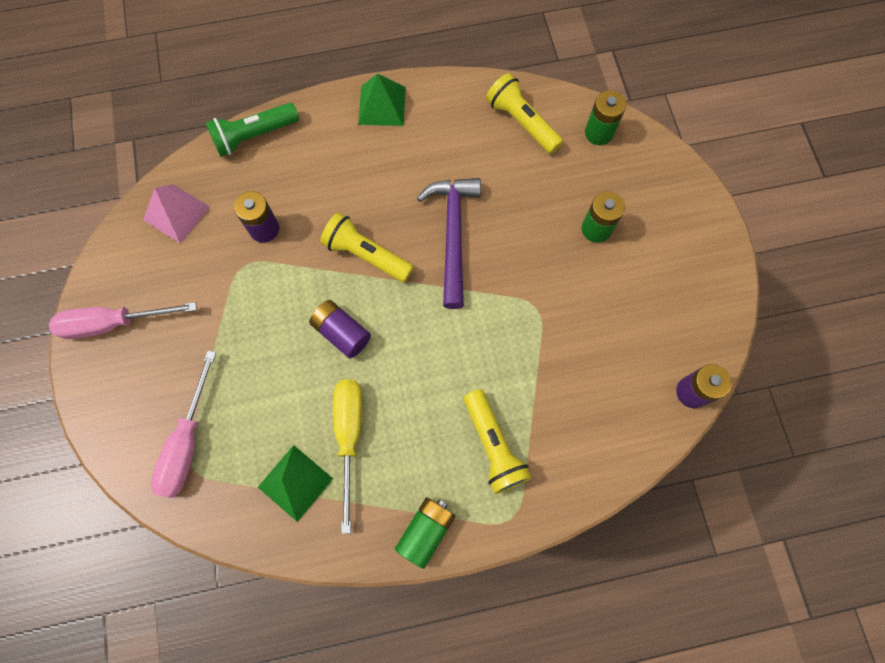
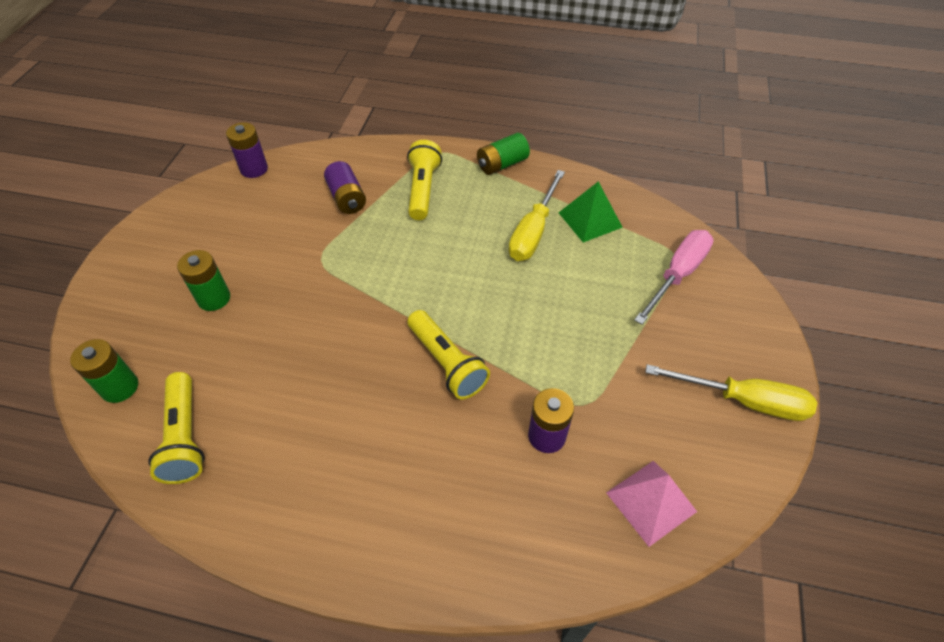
camera: 155 degrees left, 20 degrees down
pink screwdriver [49,302,197,339] -> yellow screwdriver [645,364,817,421]
green flashlight [206,103,299,157] -> none
purple battery [309,300,371,358] -> purple battery moved to [324,161,366,214]
green pyramid [358,73,406,126] -> none
purple hammer [417,178,481,309] -> none

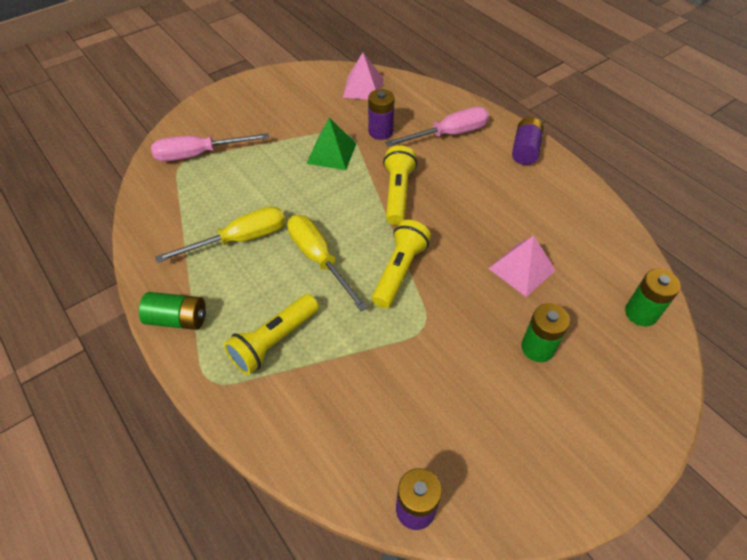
camera: 140 degrees left, 0 degrees up
yellow flashlight [148,372,205,484] -> yellow flashlight moved to [372,220,431,308]
purple battery [324,161,366,214] -> purple battery moved to [512,117,544,165]
green pyramid [559,181,623,243] -> green pyramid moved to [306,118,356,170]
yellow screwdriver [645,364,817,421] -> yellow screwdriver moved to [287,215,368,311]
none -> pink screwdriver [385,107,489,147]
none -> pink pyramid [488,236,556,297]

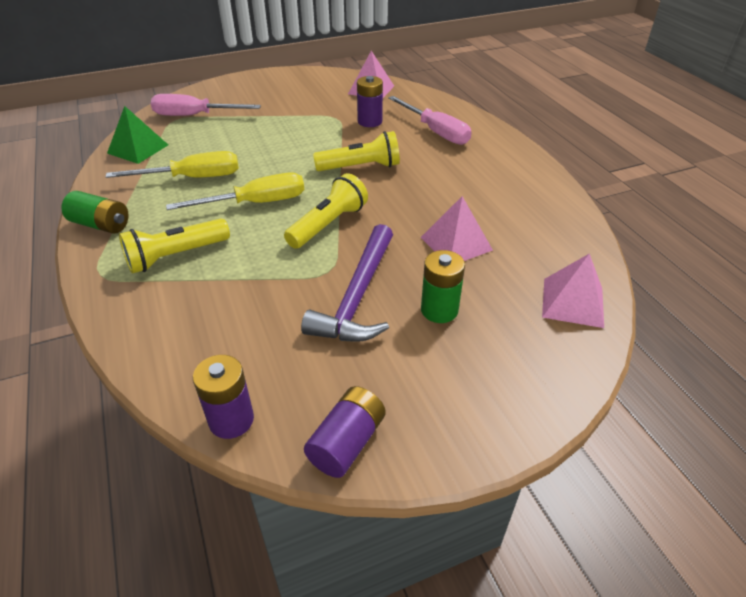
camera: 15 degrees right, 10 degrees down
yellow screwdriver [287,215,368,311] -> yellow screwdriver turned 90 degrees clockwise [166,173,304,210]
green pyramid [306,118,356,170] -> green pyramid moved to [107,106,168,164]
yellow flashlight [383,145,417,225] -> yellow flashlight turned 60 degrees clockwise [313,131,400,171]
pink screwdriver [385,107,489,147] -> pink screwdriver turned 60 degrees clockwise [388,96,472,145]
purple battery [512,117,544,165] -> purple battery moved to [304,386,386,478]
green battery [625,269,681,327] -> pink pyramid [542,254,604,328]
none -> purple hammer [301,224,393,342]

